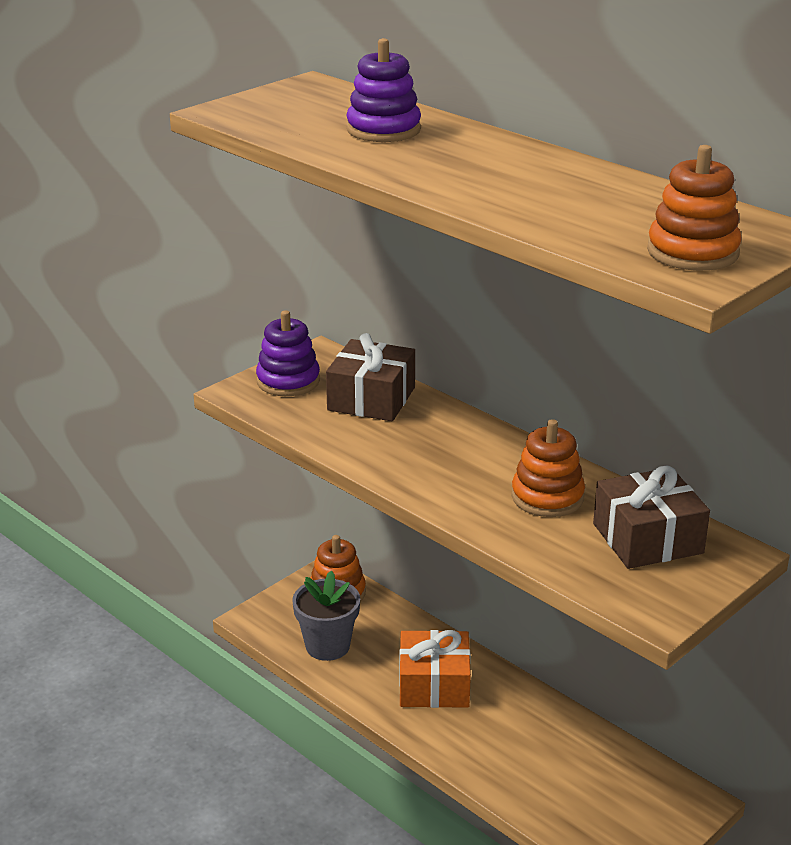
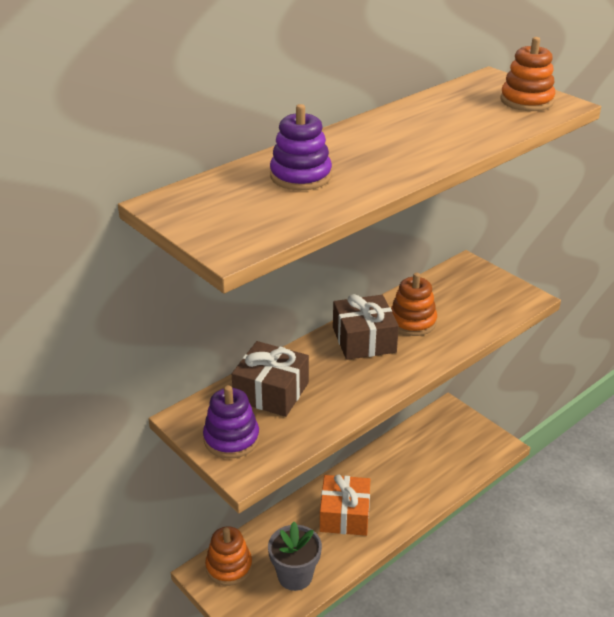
camera: 85 degrees left, 5 degrees up
brown gift [593,466,710,569] -> brown gift moved to [333,294,399,360]

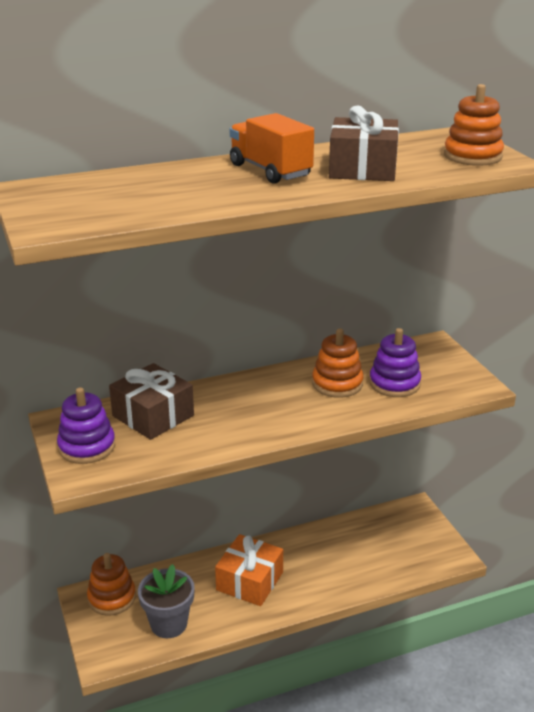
camera: 20 degrees right, 5 degrees down
purple stacking toy [270,104,332,190] -> purple stacking toy moved to [369,328,421,397]
brown gift [333,294,399,360] -> brown gift moved to [329,106,399,181]
none -> orange truck [230,113,314,184]

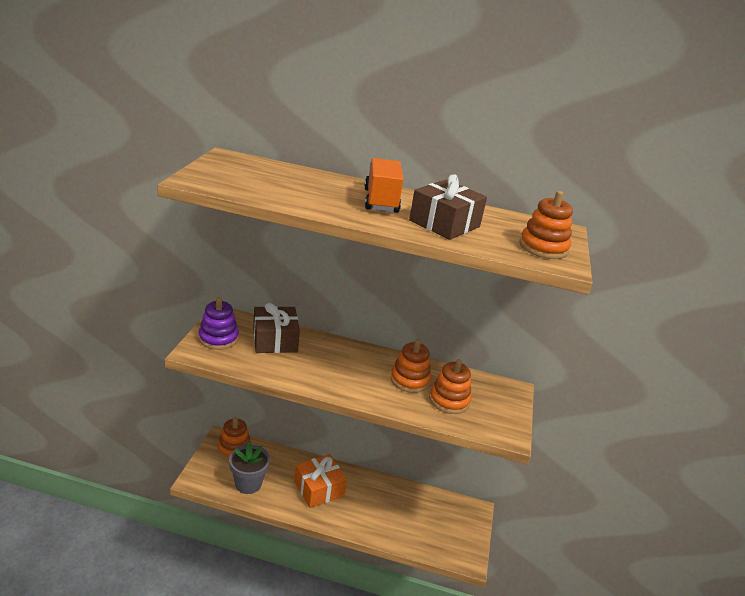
camera: 30 degrees right, 0 degrees up
purple stacking toy [369,328,421,397] -> orange stacking toy [429,359,471,414]

